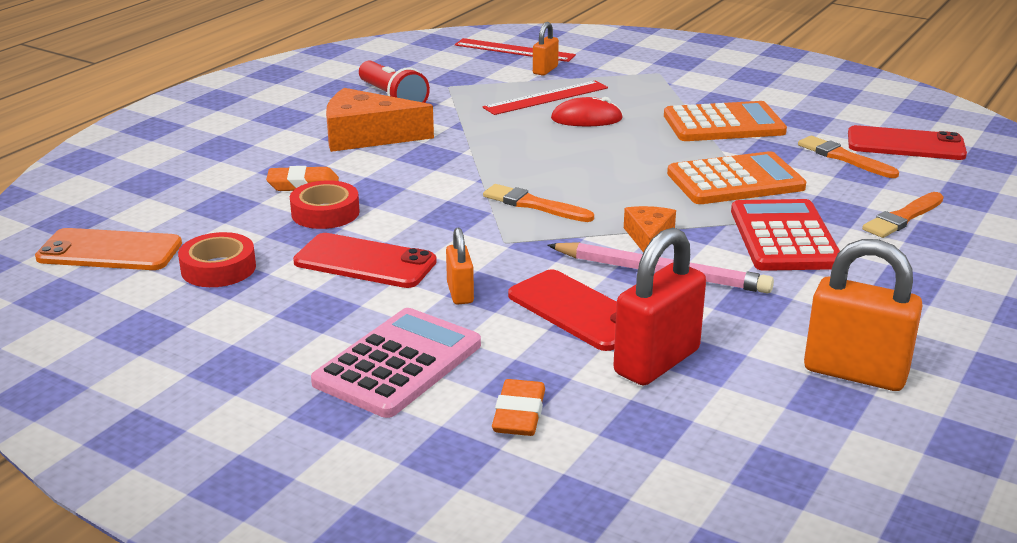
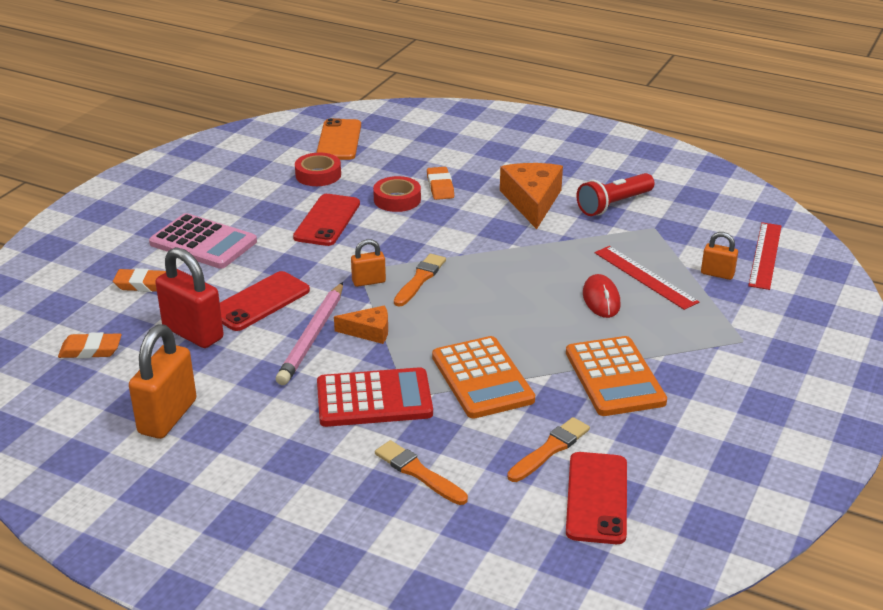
camera: 85 degrees right, 5 degrees up
orange padlock [446,228,474,305] -> orange padlock moved to [351,239,386,287]
none -> orange eraser [58,332,122,359]

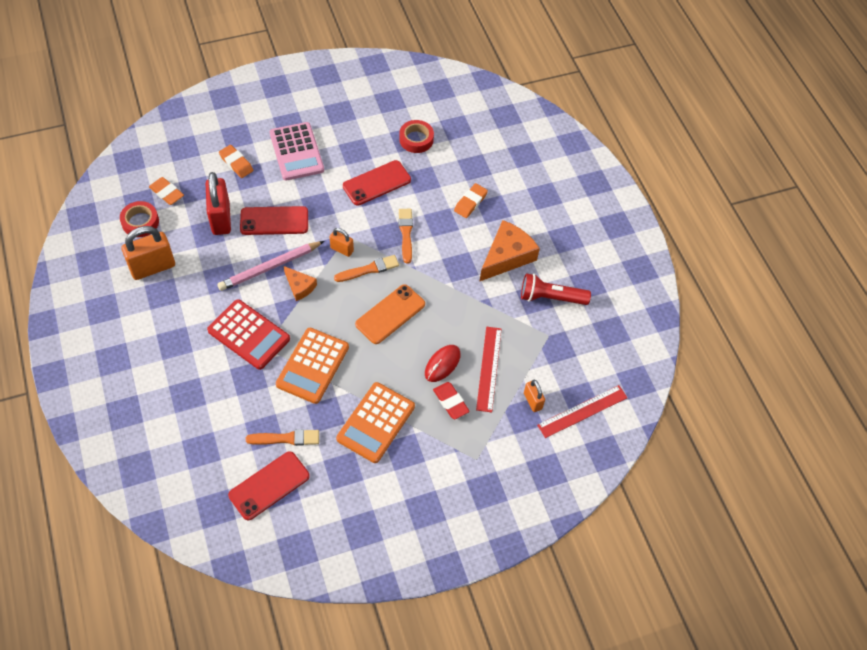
camera: 40 degrees right, 25 degrees up
orange phone [316,118,361,160] -> orange phone moved to [355,284,425,344]
red tape [373,176,421,212] -> red tape moved to [120,201,159,237]
orange brush [375,440,468,505] -> orange brush moved to [399,209,413,264]
none -> red eraser [433,382,470,419]

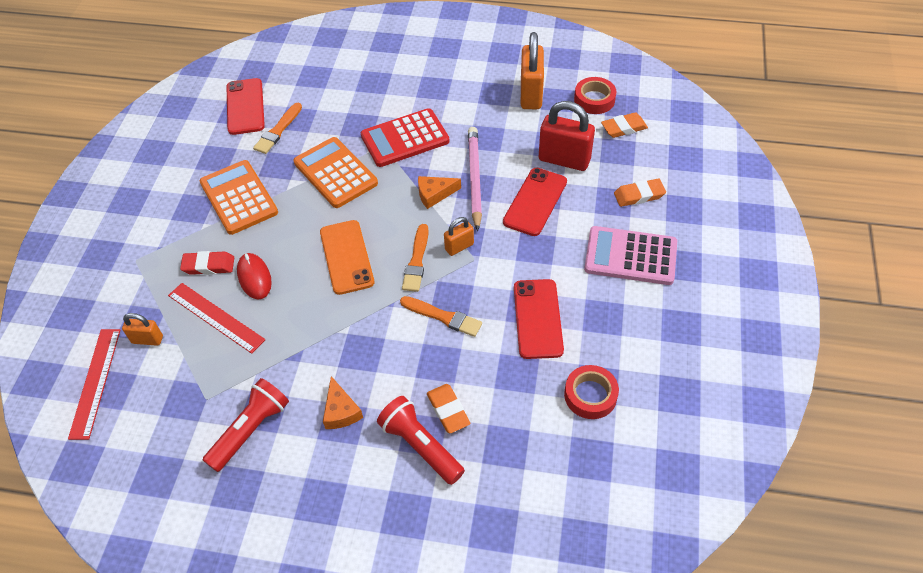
camera: 125 degrees right, 5 degrees down
orange cheese [480,220,540,281] -> orange cheese [323,376,363,429], size x0.55
none -> red flashlight [377,396,465,485]

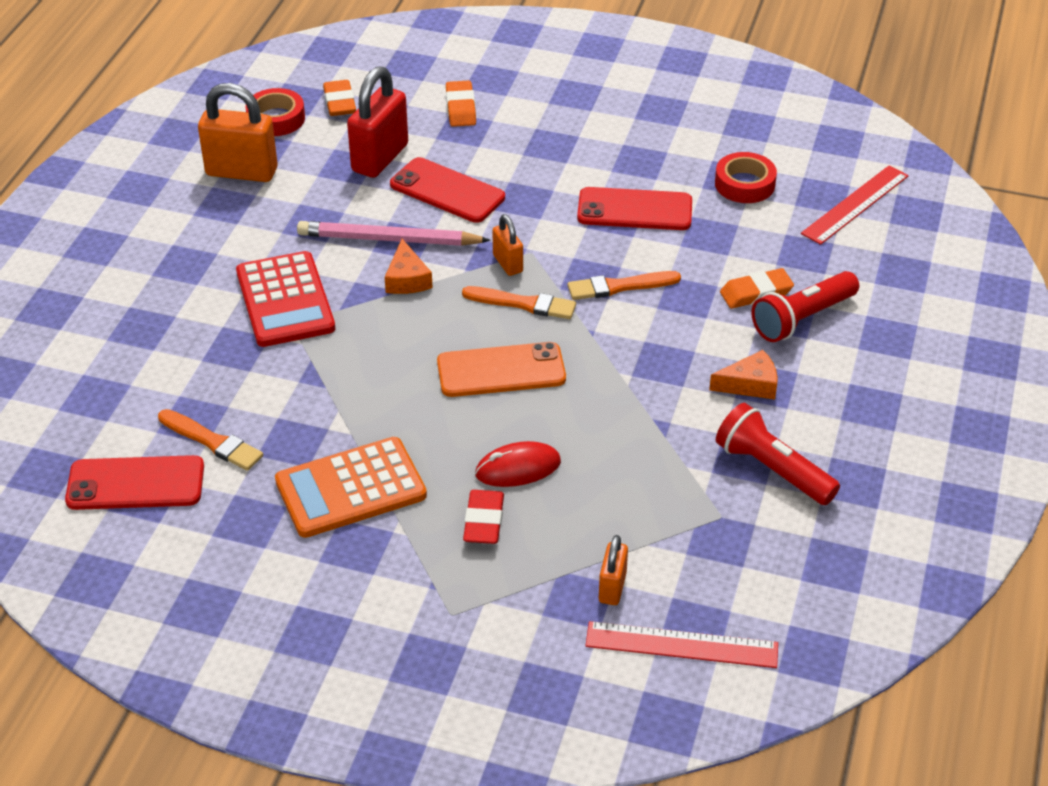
camera: 85 degrees left, 10 degrees down
red ruler [168,283,266,354] -> red ruler moved to [801,166,909,245]
orange calculator [293,137,378,208] -> none
orange brush [400,296,482,337] -> orange brush turned 135 degrees counterclockwise [567,271,681,300]
pink calculator [584,226,677,285] -> none

